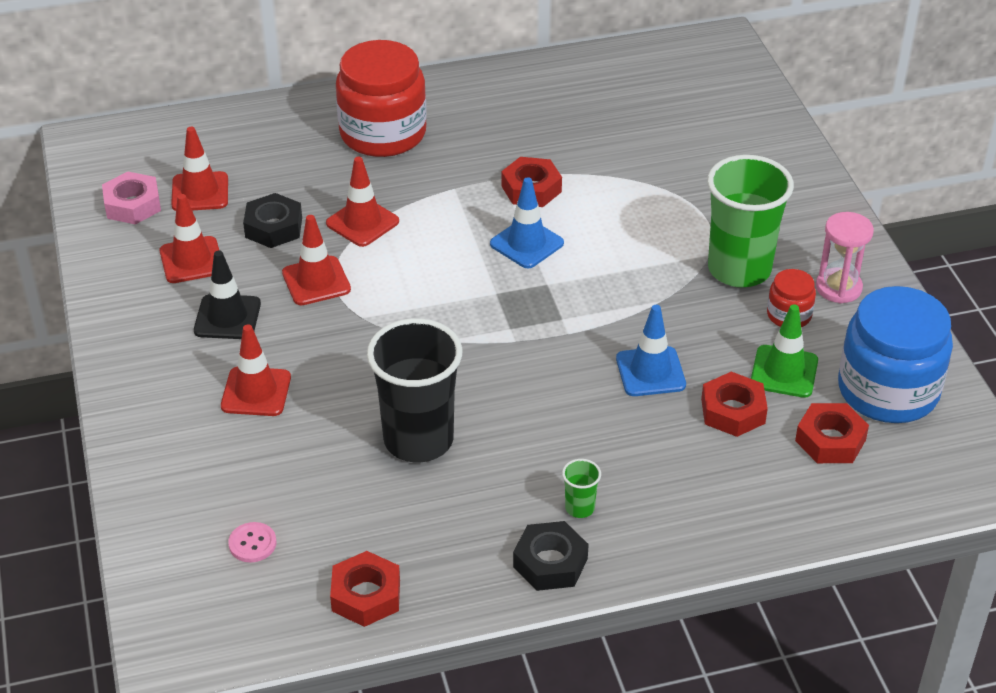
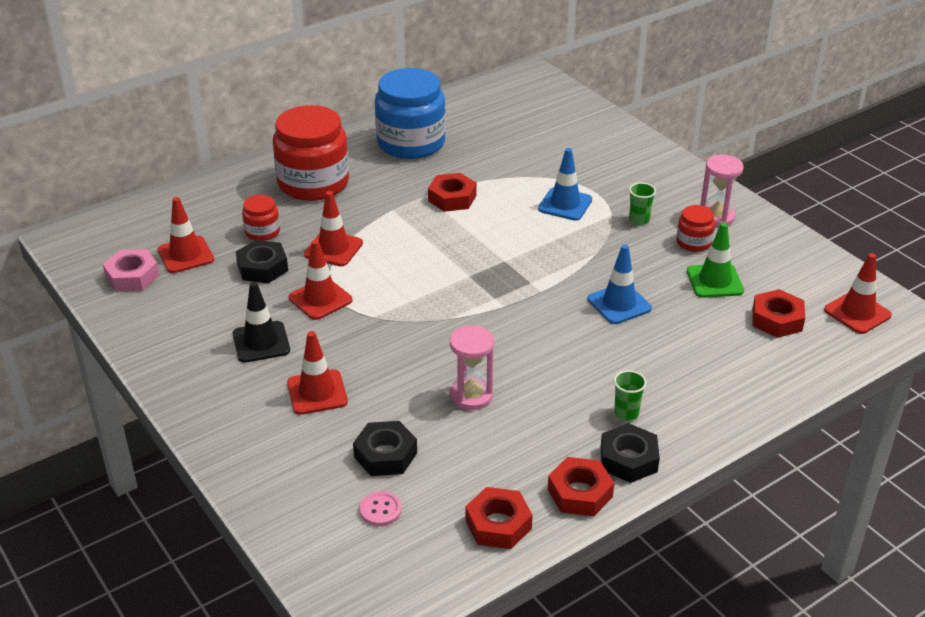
camera: 20 degrees left, 5 degrees down
red traffic cone [160,194,219,283] -> red traffic cone moved to [824,253,892,334]
black cup [367,318,462,462] -> pink hourglass [450,325,494,410]
blue traffic cone [490,177,564,268] -> blue traffic cone moved to [538,148,592,221]
red nut [701,372,768,437] -> red nut moved to [548,457,614,516]
green cup [707,155,794,287] -> green cup [629,182,656,225], size x0.41
blue jar [838,286,953,423] -> blue jar moved to [375,68,446,159]
none -> red jar [242,195,280,241]
none -> black nut [353,421,417,476]

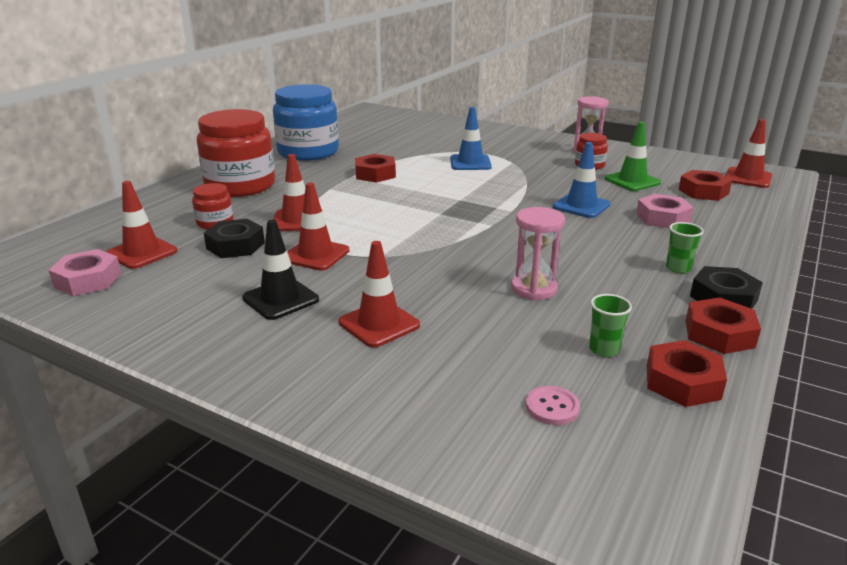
camera: 25 degrees left, 10 degrees down
black nut [353,421,417,476] -> none
green cup [629,182,656,225] -> green cup moved to [589,294,632,357]
none -> pink nut [636,194,694,228]

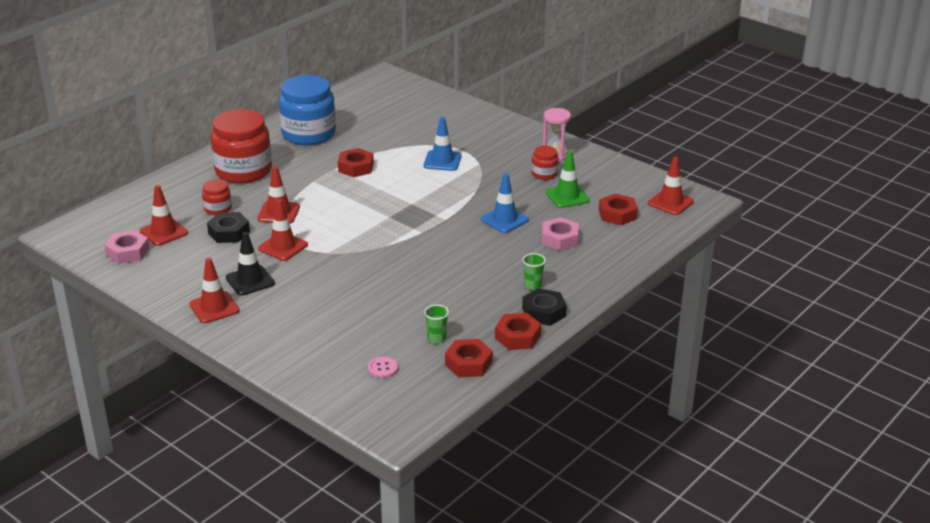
camera: 10 degrees right, 5 degrees up
red traffic cone [339,241,420,347] -> red traffic cone moved to [190,258,240,323]
pink hourglass [511,207,565,300] -> none

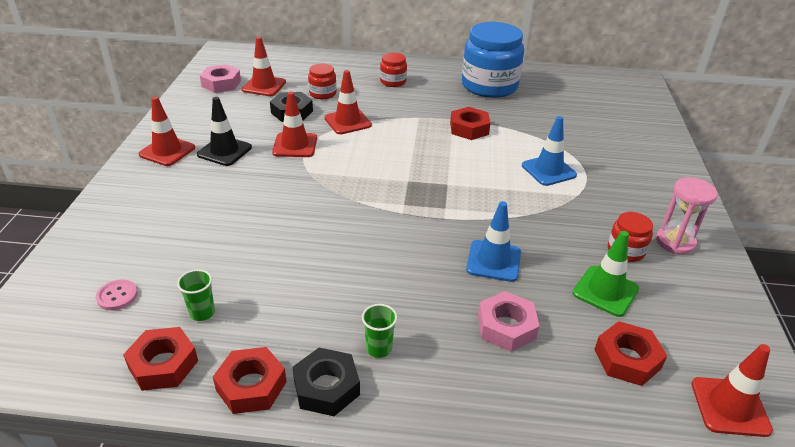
camera: 55 degrees right, 5 degrees up
red jar [211,109,272,184] -> red jar [380,53,407,87], size x0.46

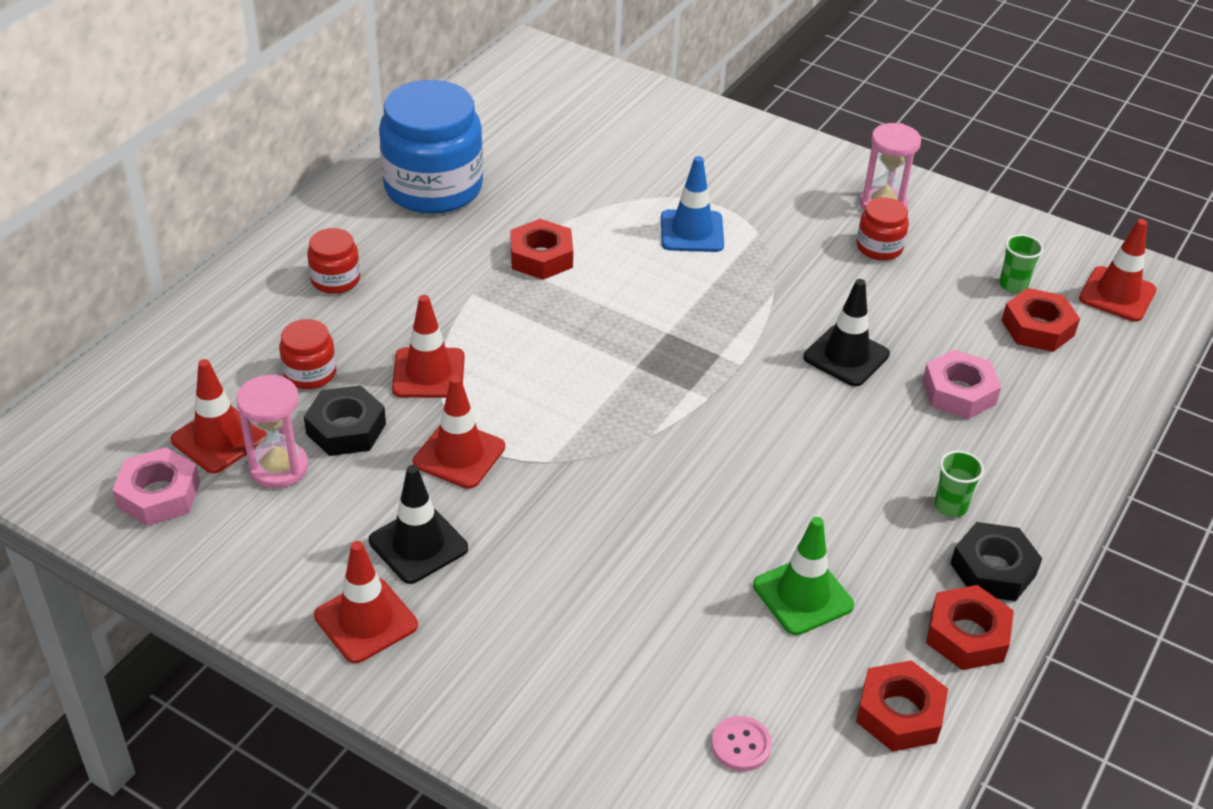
camera: 65 degrees left, 5 degrees up
green cup [177,269,215,321] -> green cup moved to [999,234,1043,293]
blue traffic cone [466,201,521,282] -> black traffic cone [803,279,890,386]
green traffic cone [572,231,639,317] -> green traffic cone moved to [753,517,854,635]
none -> pink hourglass [236,375,308,489]

